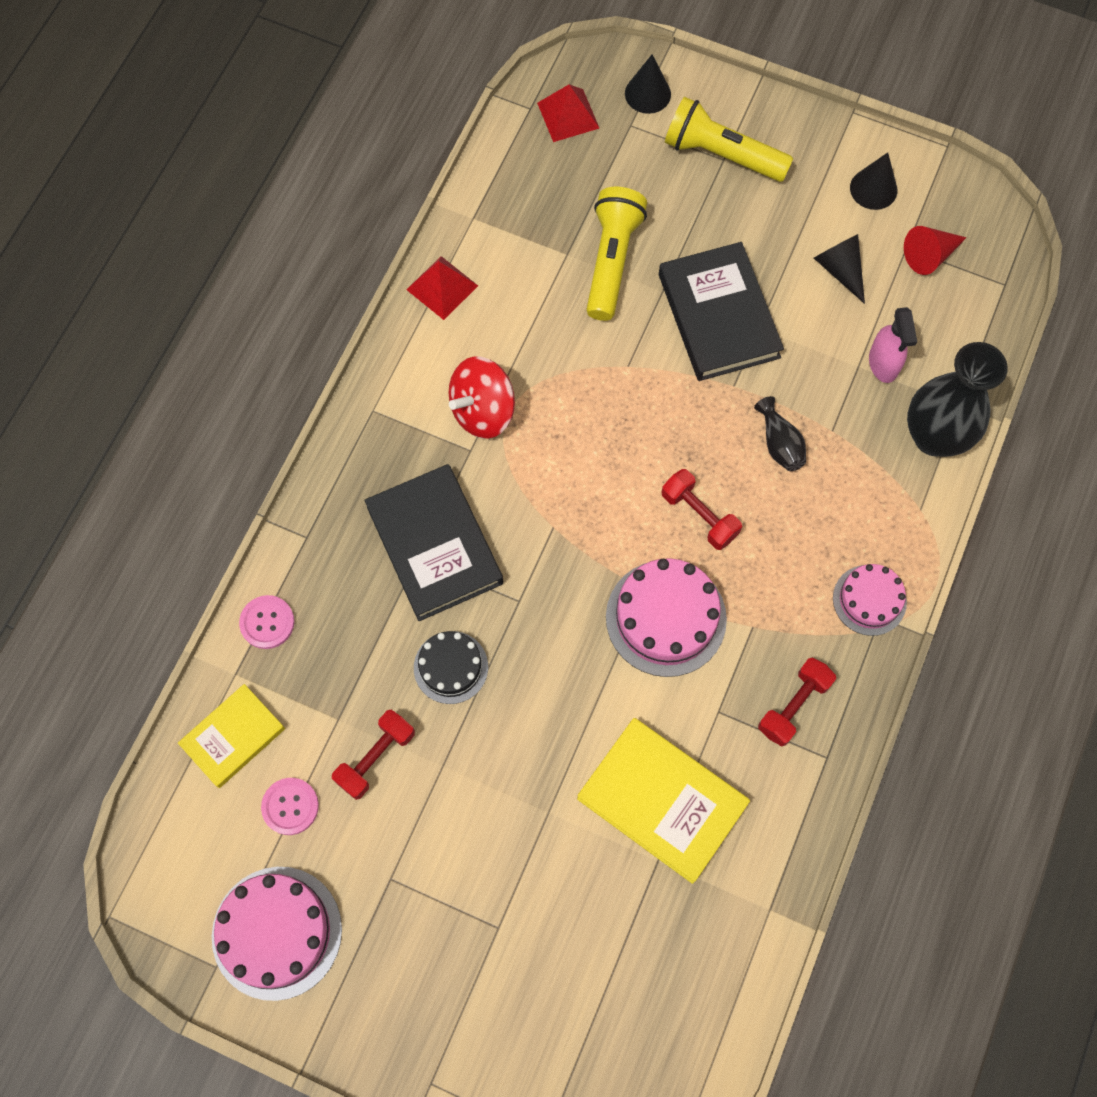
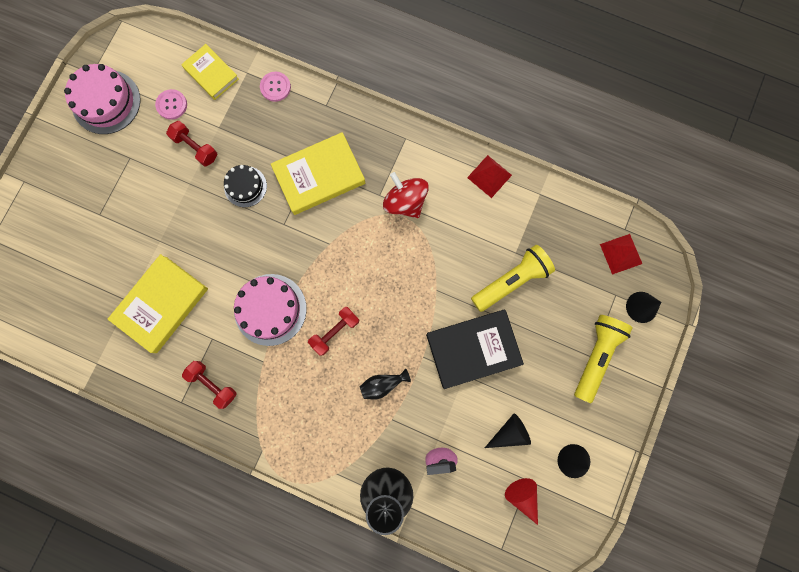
camera: 90 degrees right, 10 degrees up
black book [365,464,503,621] -> yellow book [271,132,365,215]
yellow flashlight [586,187,647,321] -> yellow flashlight turned 45 degrees counterclockwise [471,245,555,312]
pink cake [833,564,907,636] -> none

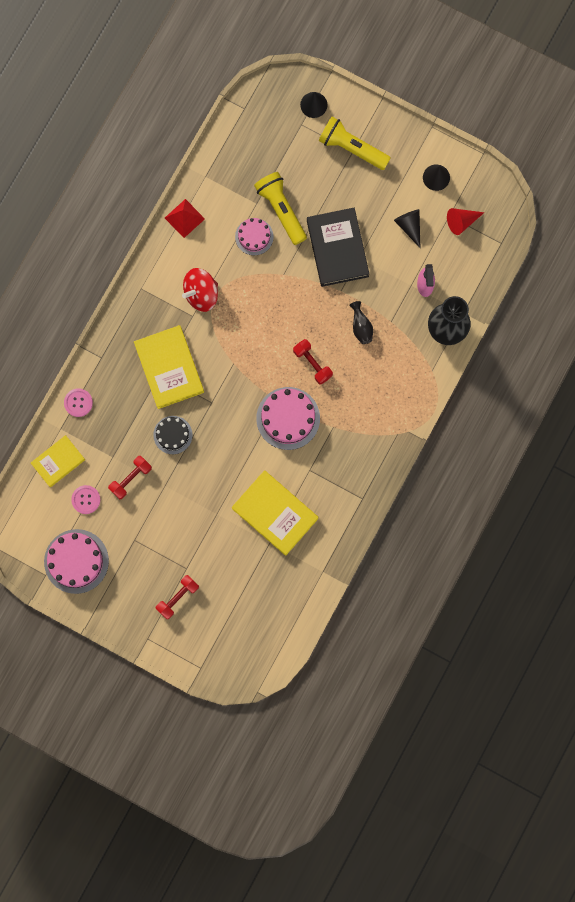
camera: 85 degrees left, 0 degrees up
red dumbbell [182,361,237,409] -> red dumbbell moved to [155,575,199,619]
red pyramid [600,234,642,275] -> none
none -> pink cake [235,218,274,255]

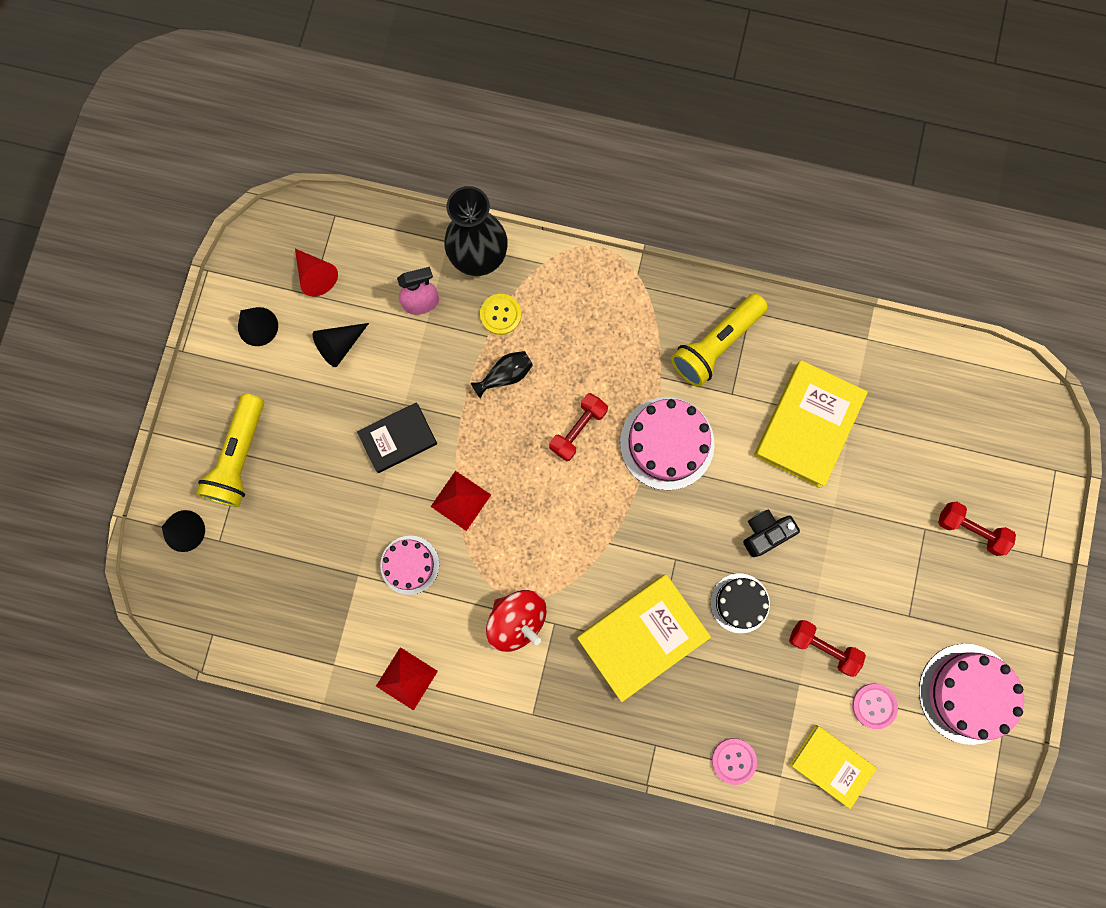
camera: 105 degrees left, 0 degrees up
yellow flashlight [254,172,307,245] -> yellow flashlight moved to [671,293,768,387]
black book [307,208,369,287] -> black book [357,402,437,473], size x0.62
none -> red pyramid [431,471,491,531]
none -> yellow button [480,294,521,335]
none -> black camera [743,510,800,557]

